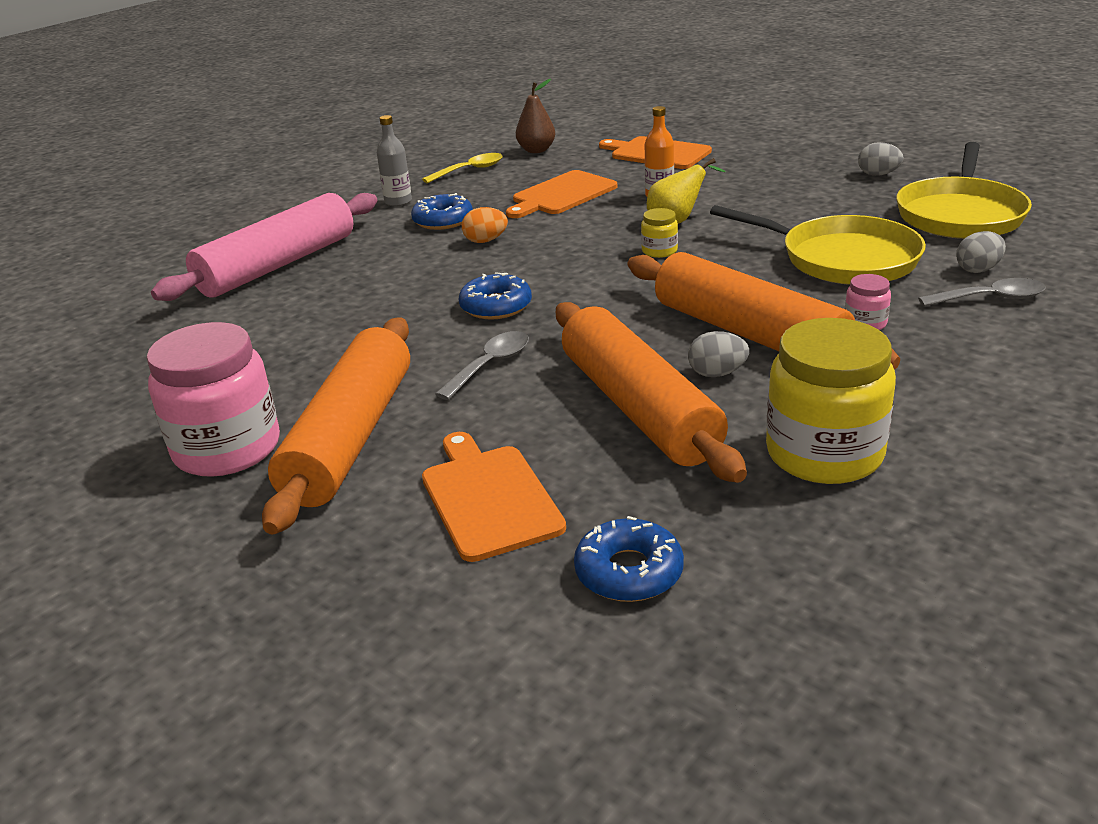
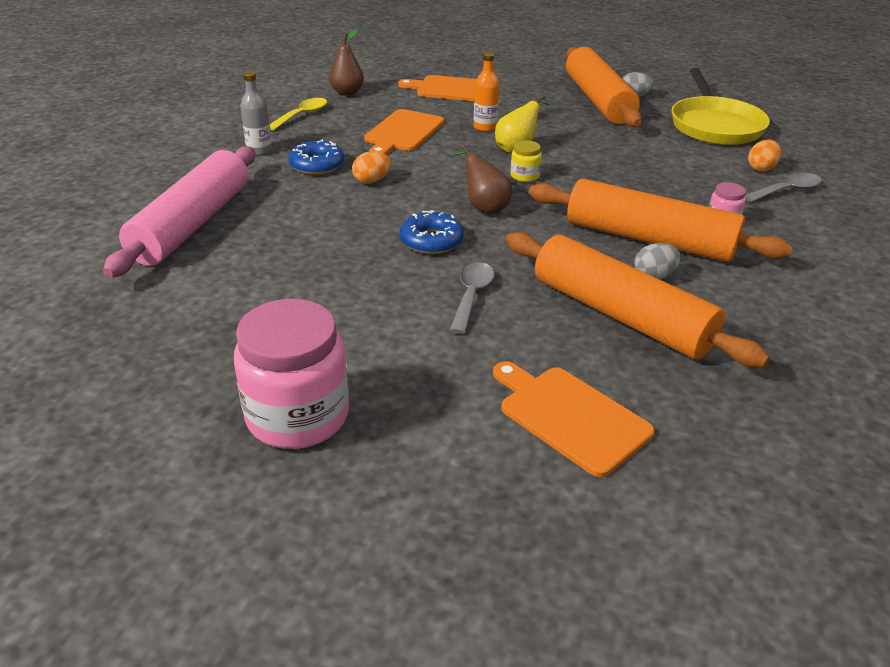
camera: 25 degrees left, 5 degrees up
orange rolling pin [262,317,410,535] -> orange rolling pin moved to [566,47,642,127]
blue donut [574,516,684,602] -> none
yellow pan [710,205,926,285] -> none
yellow jar [766,318,896,484] -> none
grey egg [956,231,1006,273] -> orange egg [748,139,781,172]
none -> brown pear [452,144,512,214]

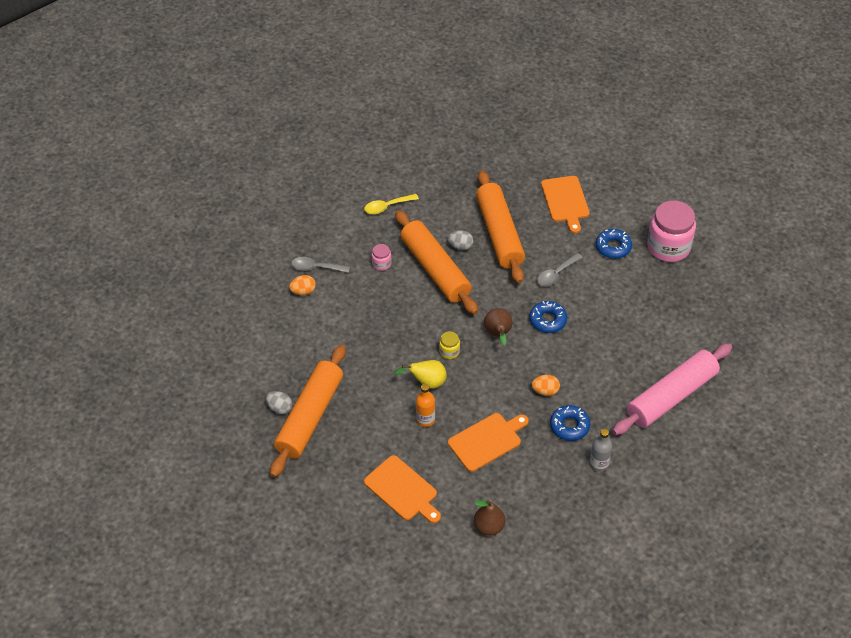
camera: 145 degrees left, 15 degrees up
yellow spoon [270,98,327,131] -> yellow spoon moved to [364,194,419,214]
yellow pan [672,68,770,145] -> none
none -> blue donut [596,229,632,259]

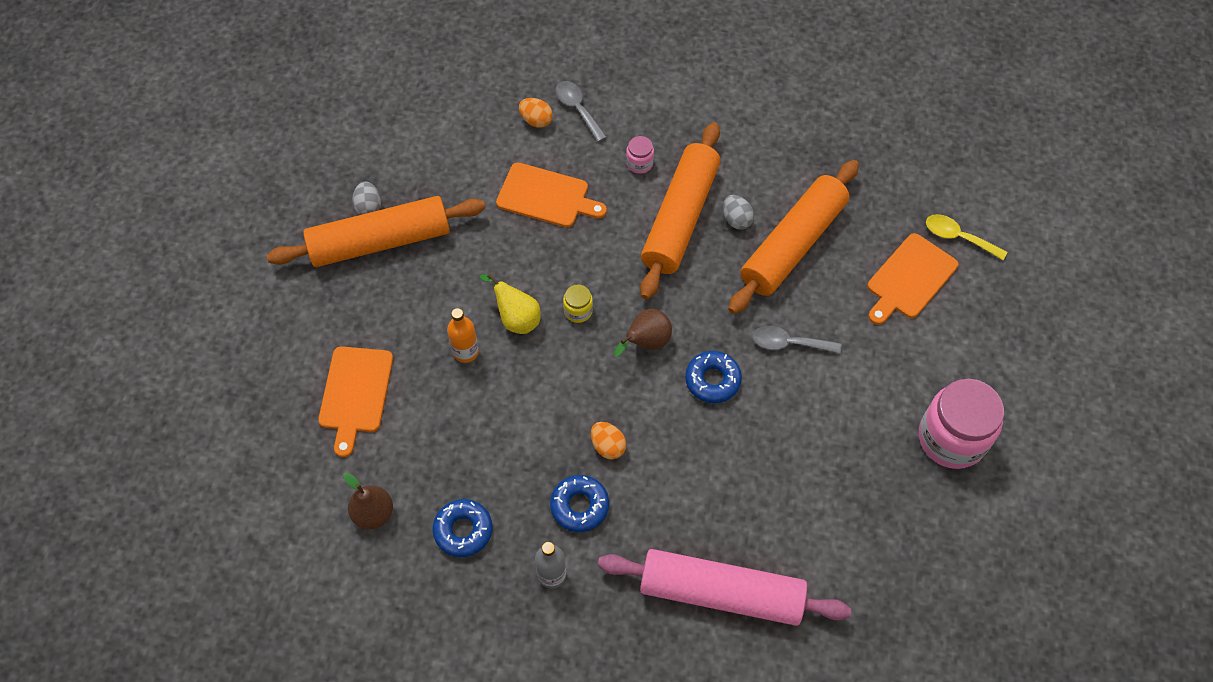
camera: 50 degrees right, 10 degrees up
yellow spoon [364,194,419,214] -> yellow spoon moved to [926,214,1007,260]
orange cutting board [448,413,529,472] -> orange cutting board moved to [496,162,607,227]
blue donut [596,229,632,259] -> blue donut moved to [432,499,492,557]

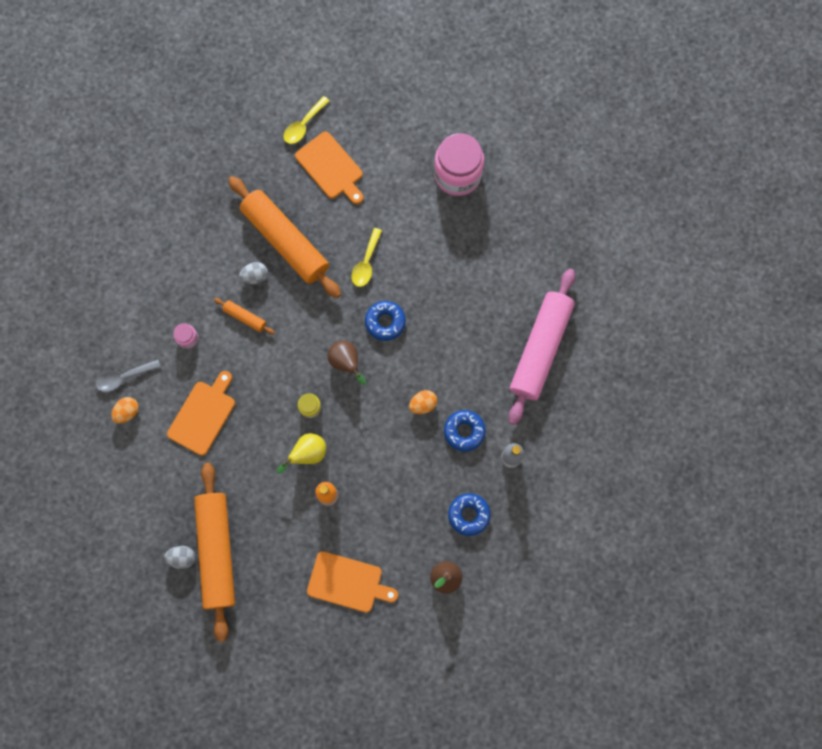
camera: 80 degrees left, 15 degrees up
orange rolling pin [640,122,720,300] -> orange rolling pin [214,298,275,334], size x0.42
grey spoon [753,326,841,354] -> yellow spoon [352,228,382,287]

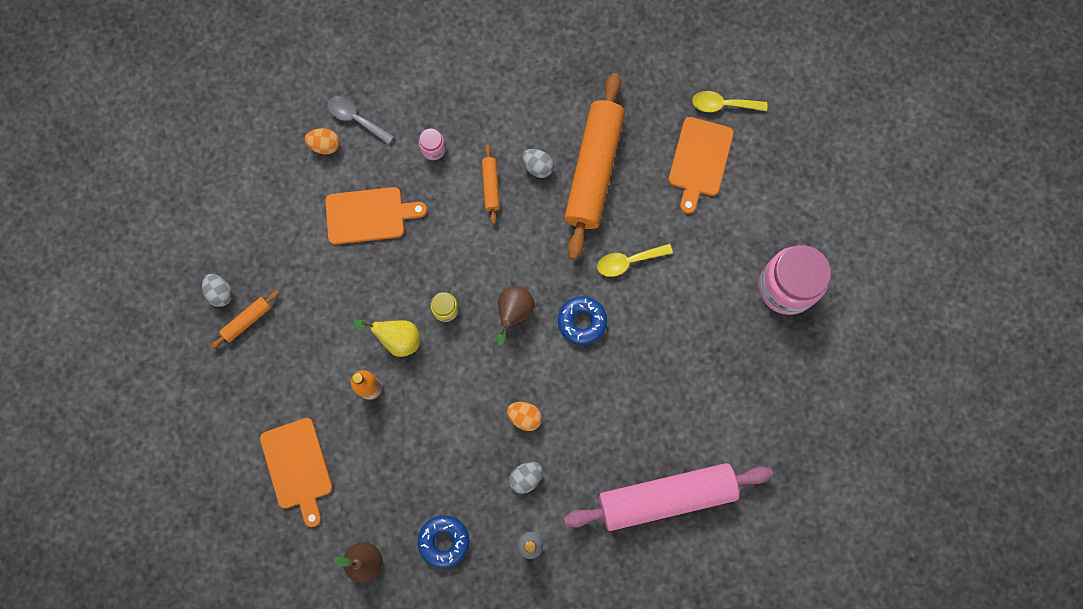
camera: 55 degrees right, 0 degrees up
orange rolling pin [194,463,235,642] -> orange rolling pin [211,291,279,349], size x0.42
blue donut [444,410,486,452] -> grey egg [509,462,543,494]

